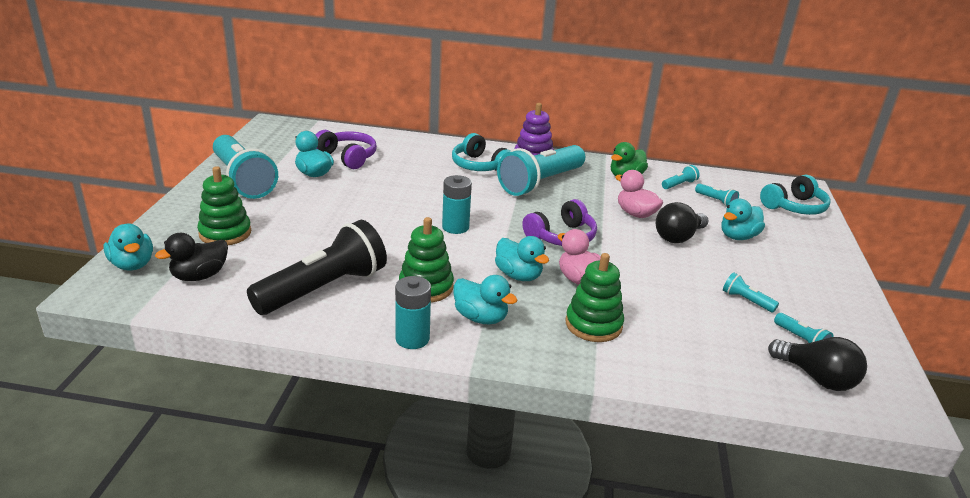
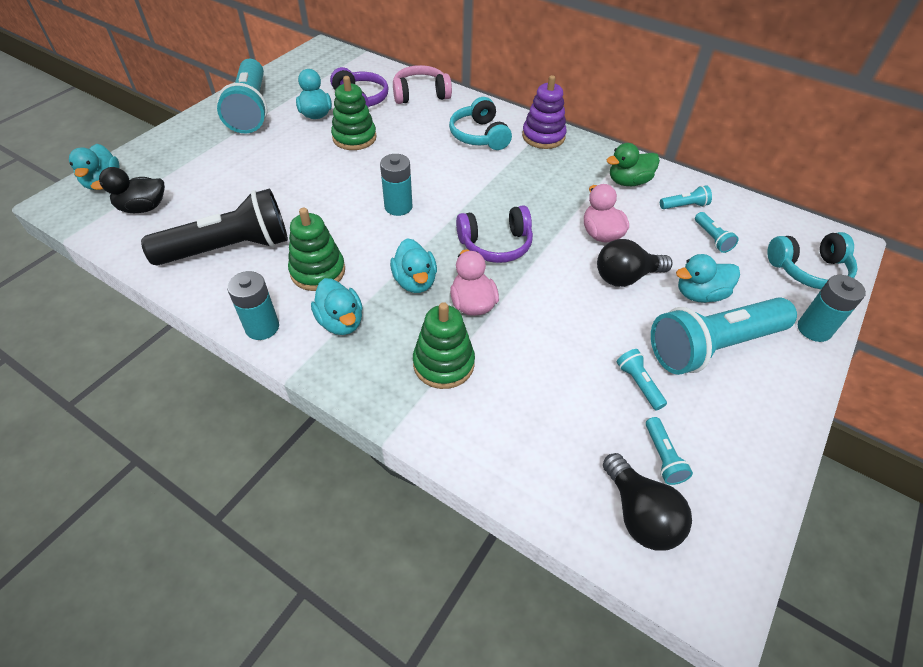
camera: 25 degrees right, 20 degrees up
green stacking toy [197,166,251,245] -> green stacking toy moved to [331,76,377,150]
turquoise flashlight [497,145,585,196] -> turquoise flashlight moved to [651,297,797,375]
none -> pink headphones [393,65,452,104]
none -> turquoise battery [798,275,866,342]

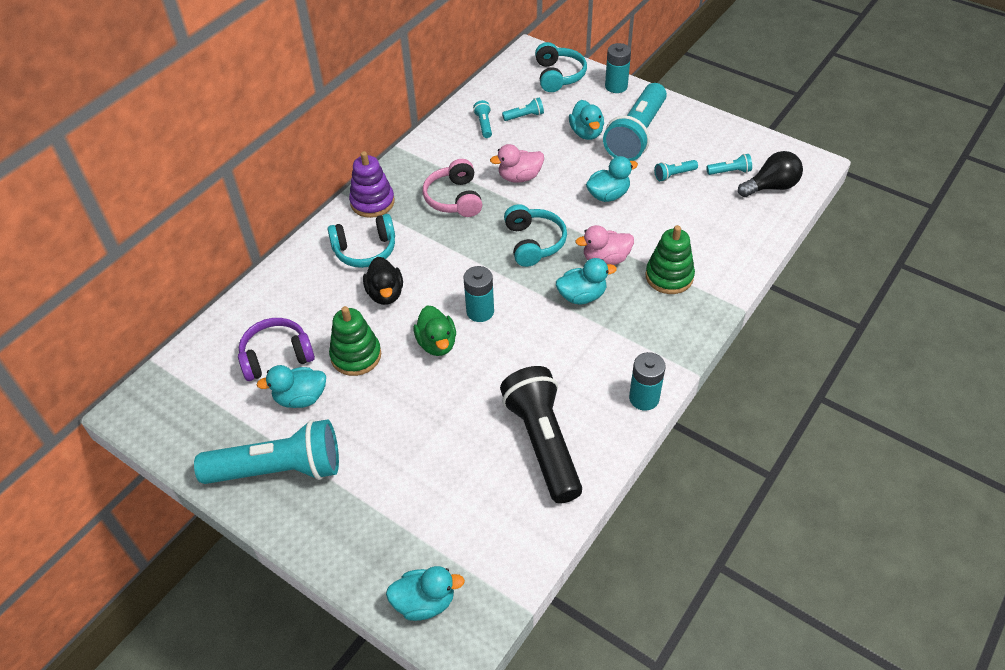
camera: 85 degrees left, 0 degrees up
black duck [91,167,165,213] -> black duck moved to [363,257,403,305]
green stacking toy [288,208,345,291] -> none
turquoise duck [311,278,363,335] -> turquoise duck moved to [586,156,638,202]
pink headphones [393,65,452,104] -> pink headphones moved to [423,159,482,217]
purple headphones [456,206,533,263] -> turquoise headphones [504,204,567,267]
black light bulb [597,239,673,287] -> none
green duck [607,143,660,186] -> green duck moved to [413,306,456,356]
turquoise flashlight [651,297,797,375] -> turquoise flashlight turned 45 degrees clockwise [603,83,667,161]

